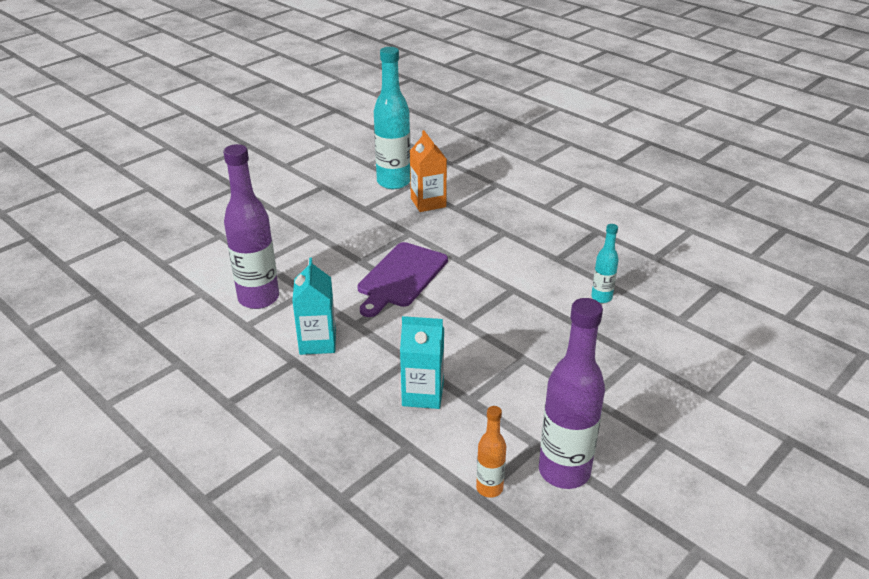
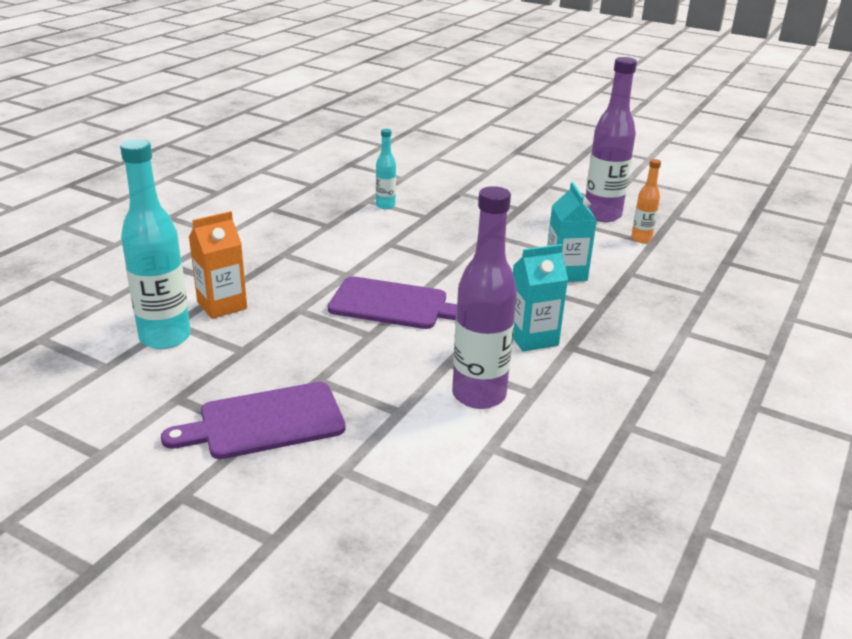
camera: 105 degrees left, 5 degrees down
none -> purple cutting board [161,382,346,459]

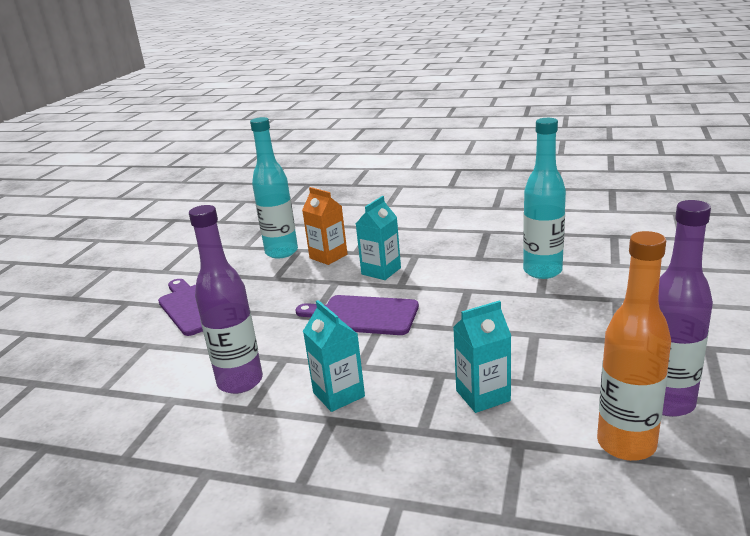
camera: 80 degrees right, 5 degrees down
purple cutting board [328,276,457,329] -> purple cutting board turned 105 degrees clockwise [295,295,419,335]
turquoise bottle [376,129,396,209] -> turquoise bottle [523,118,566,279], size x1.96
orange bottle [631,159,661,243] -> orange bottle [597,231,671,461], size x1.96
none -> turquoise carton [356,196,401,280]

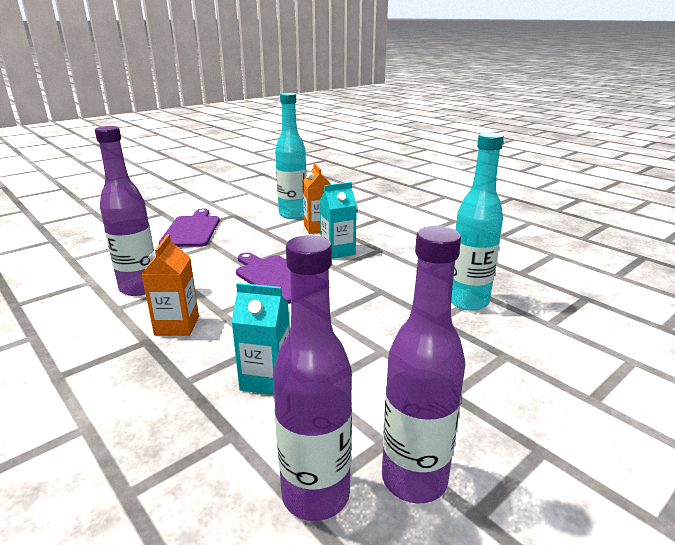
camera: 30 degrees right, 0 degrees up
turquoise carton [303,300,365,412] -> orange carton [142,234,199,336]
orange bottle [597,231,671,461] -> purple bottle [273,235,352,521]

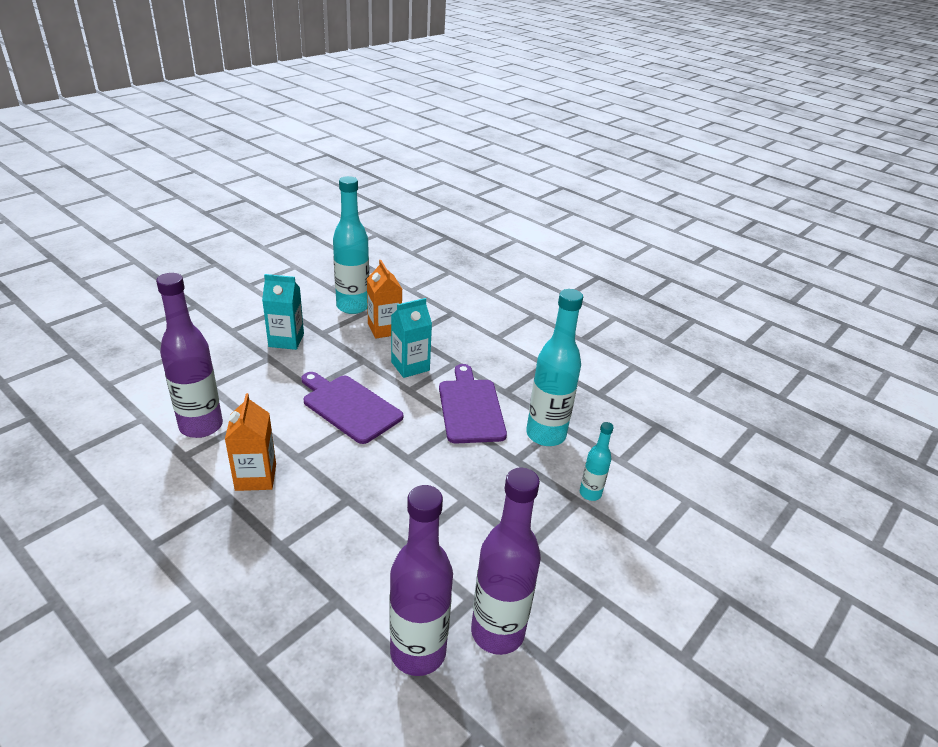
camera: 10 degrees left, 10 degrees up
purple cutting board [159,209,220,247] -> purple cutting board moved to [439,364,507,443]
turquoise carton [231,283,290,395] -> turquoise carton moved to [262,274,304,350]
none -> turquoise bottle [580,422,614,501]

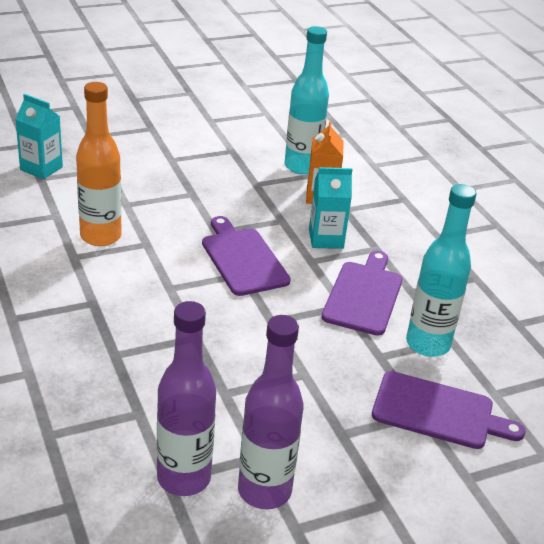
camera: 25 degrees right, 0 degrees up
purple bottle [156,273,223,438] -> orange bottle [76,82,122,246]
orange carton [225,393,276,491] -> none
turquoise carton [262,274,304,350] -> turquoise carton moved to [15,94,63,179]
turquoise bottle [580,422,614,501] -> purple cutting board [372,371,526,449]

